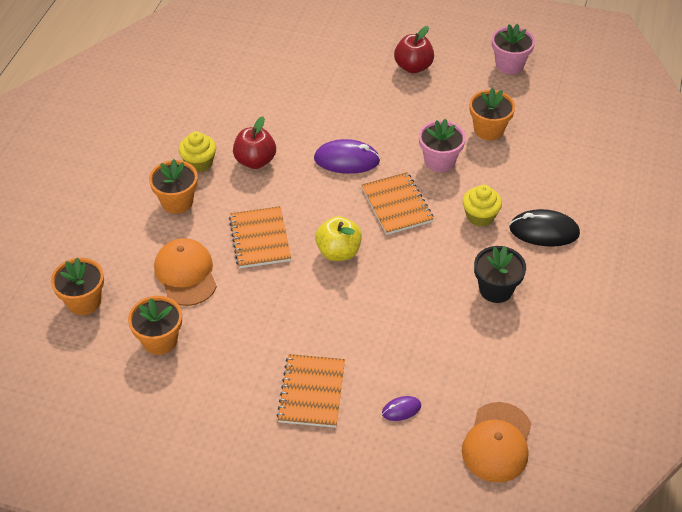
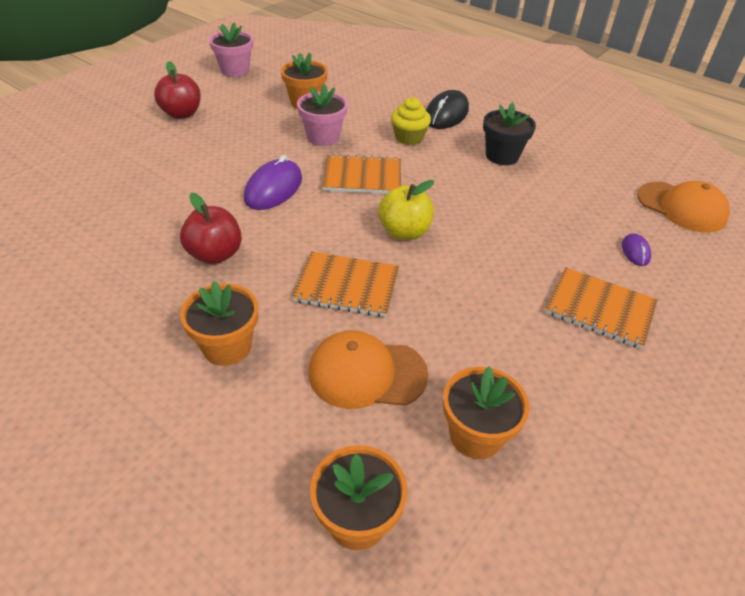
camera: 70 degrees left, 5 degrees down
yellow cupcake [179,131,216,172] -> none

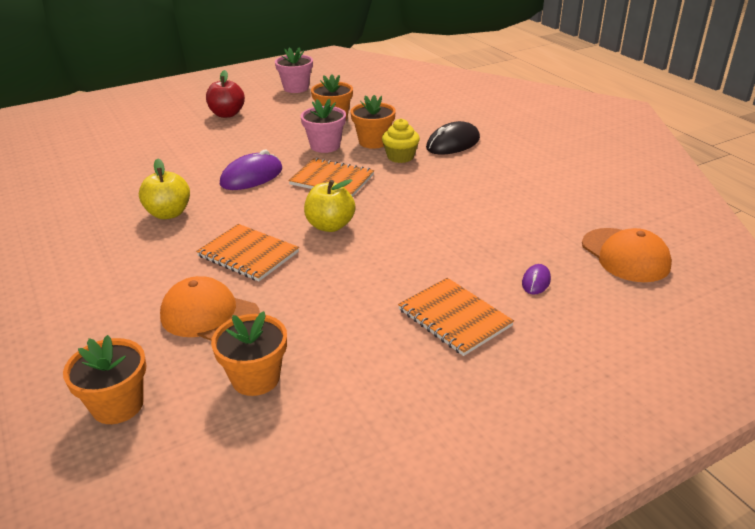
camera: 25 degrees right, 10 degrees down
red apple [180,193,242,264] -> yellow apple [139,158,190,219]
orange flower pot [180,281,258,366] -> orange flower pot moved to [350,95,396,149]
black flower pot [483,102,536,165] -> none

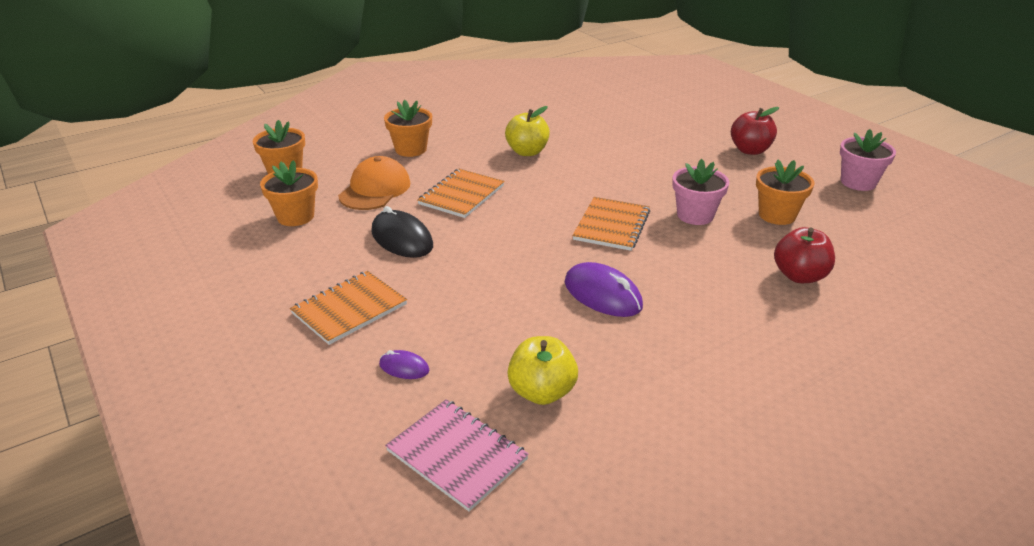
camera: 85 degrees right, 0 degrees up
purple mouse [220,150,282,190] -> purple mouse moved to [565,262,643,317]
yellow apple [304,179,356,232] -> yellow apple moved to [507,336,578,405]
orange flower pot [350,95,396,149] -> orange flower pot moved to [384,100,432,157]
yellow cupcake [382,118,420,163] -> none
black mouse [426,121,480,154] -> black mouse moved to [371,206,433,258]
orange cap [582,228,672,282] -> pink notebook [385,399,529,512]
none -> red apple [774,227,835,283]

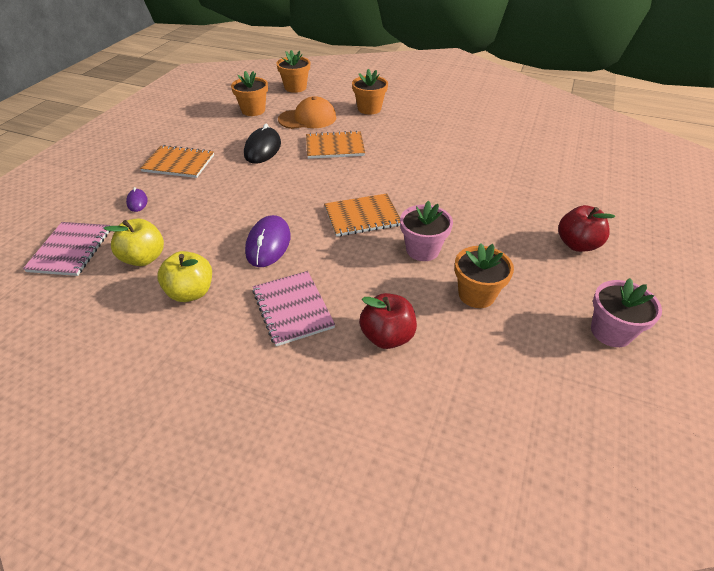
camera: 55 degrees right, 10 degrees up
yellow apple [505,106,550,156] -> yellow apple moved to [157,251,212,302]
none -> pink notebook [252,271,335,346]

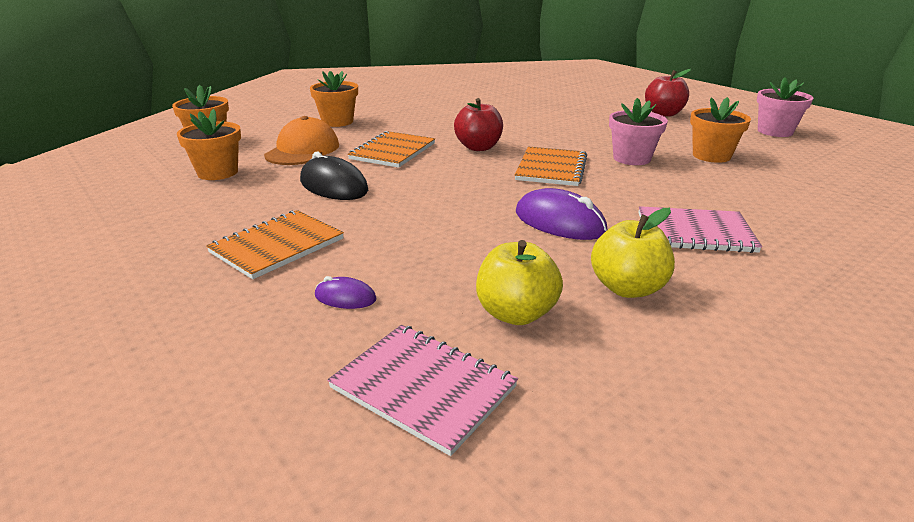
camera: 60 degrees left, 15 degrees down
red apple [359,293,417,349] -> red apple moved to [454,98,503,151]

